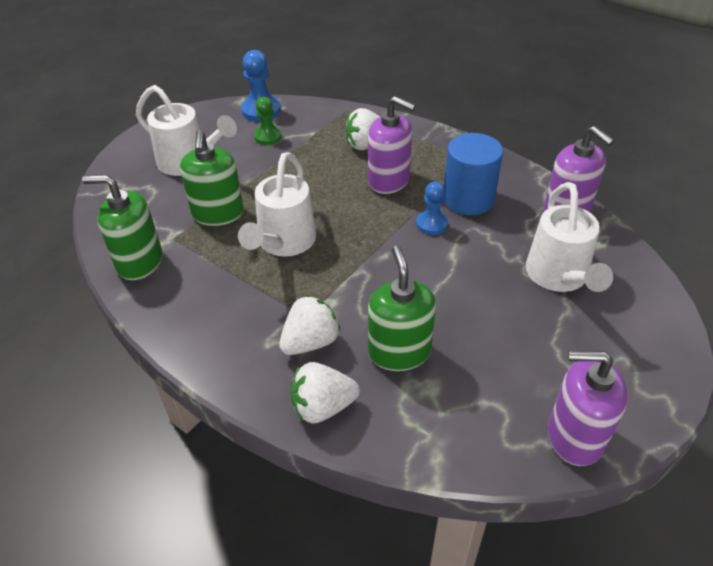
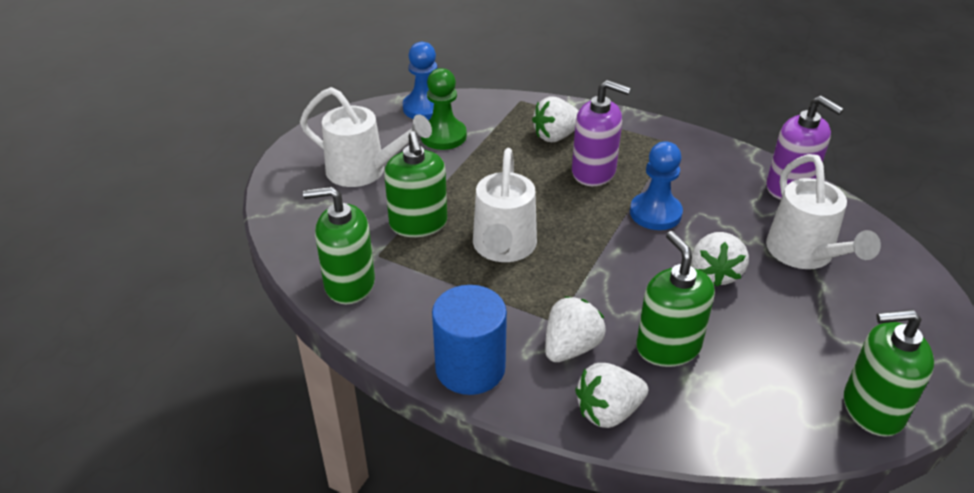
camera: 10 degrees left, 5 degrees down
green pawn [254,97,282,145] -> green pawn [421,68,467,150], size x1.51
blue pawn [416,182,448,235] -> blue pawn [630,141,683,230], size x1.51
blue cylinder [444,133,503,215] -> blue cylinder moved to [432,285,507,395]
purple soap dispenser [548,351,628,466] -> green soap dispenser [844,309,934,437]
none -> white strawberry [692,232,749,287]

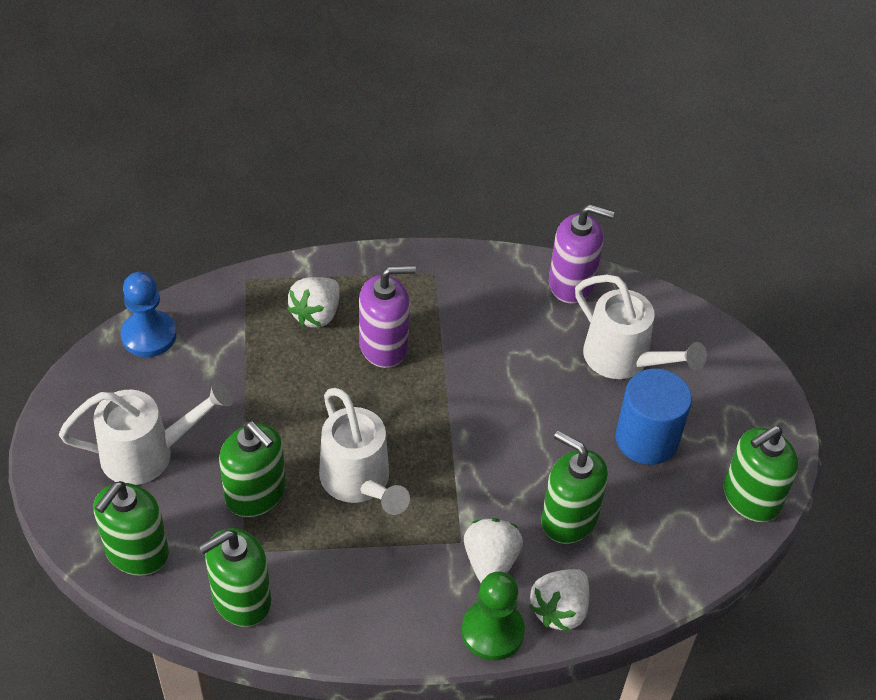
camera: 35 degrees left, 10 degrees up
green pawn [421,68,467,150] -> green pawn moved to [462,572,525,660]
blue cylinder [432,285,507,395] -> blue cylinder moved to [615,368,692,465]
blue pawn [630,141,683,230] -> none
white strawberry [692,232,749,287] -> none
none -> green soap dispenser [94,481,169,576]

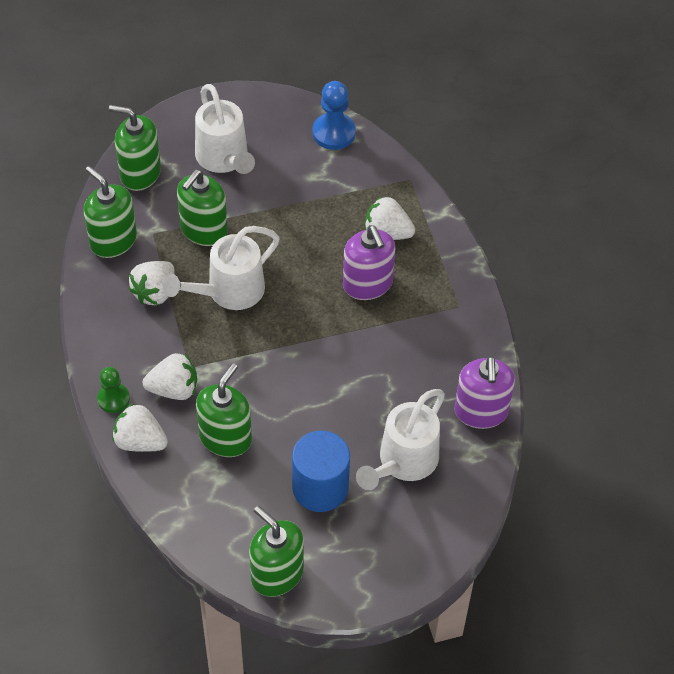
camera: 80 degrees right, 5 degrees up
green pawn [462,572,525,660] -> green pawn [97,367,130,413], size x0.66
none -> white strawberry [129,261,175,305]

